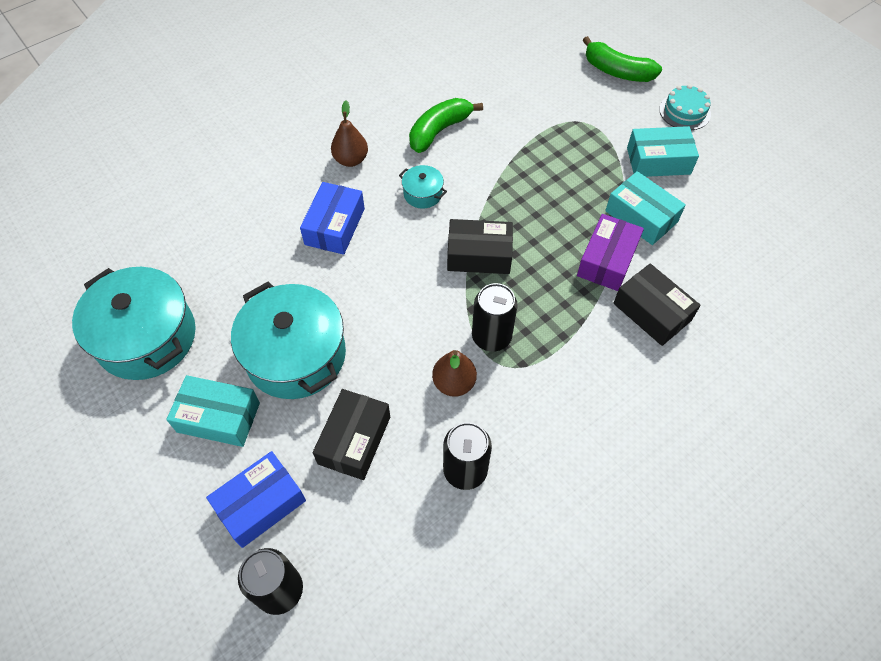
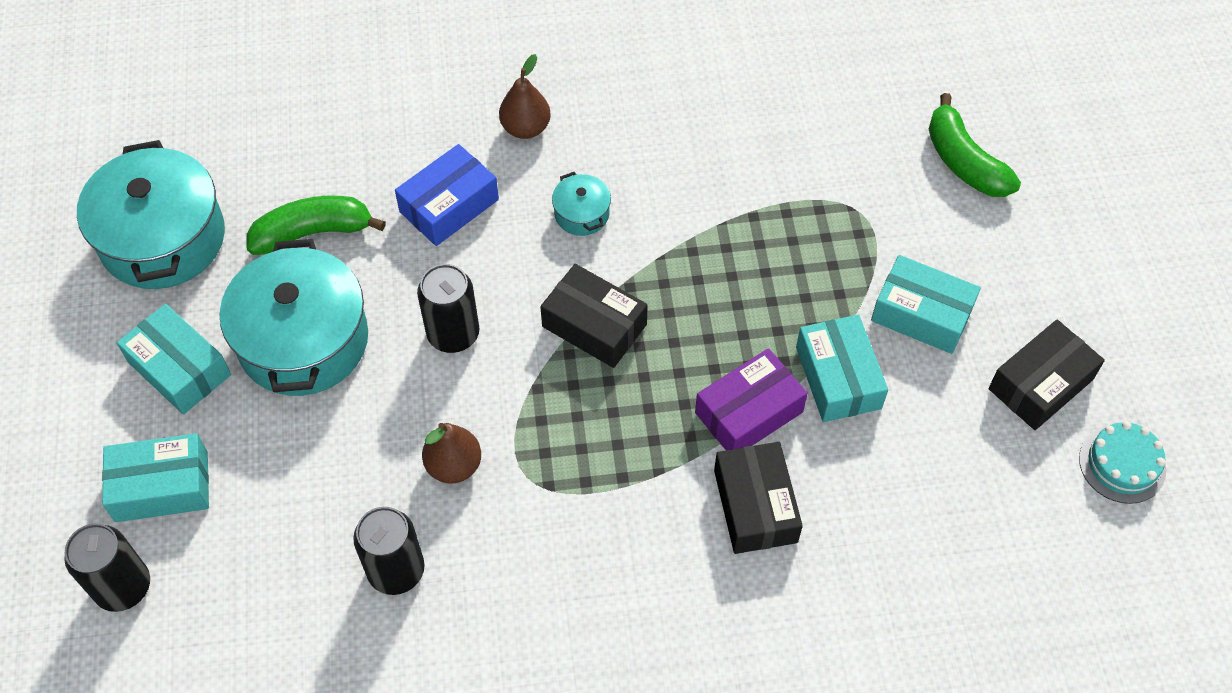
camera: 30 degrees right, 0 degrees up
blue box [206,451,306,548] -> turquoise box [102,433,209,522]
black box [313,389,390,480] -> black box moved to [989,320,1105,430]
green banana [409,98,483,153] -> green banana moved to [247,196,386,255]
black can [472,283,518,352] -> black can moved to [417,264,479,353]
turquoise cake [659,84,711,130] -> turquoise cake moved to [1079,421,1166,504]

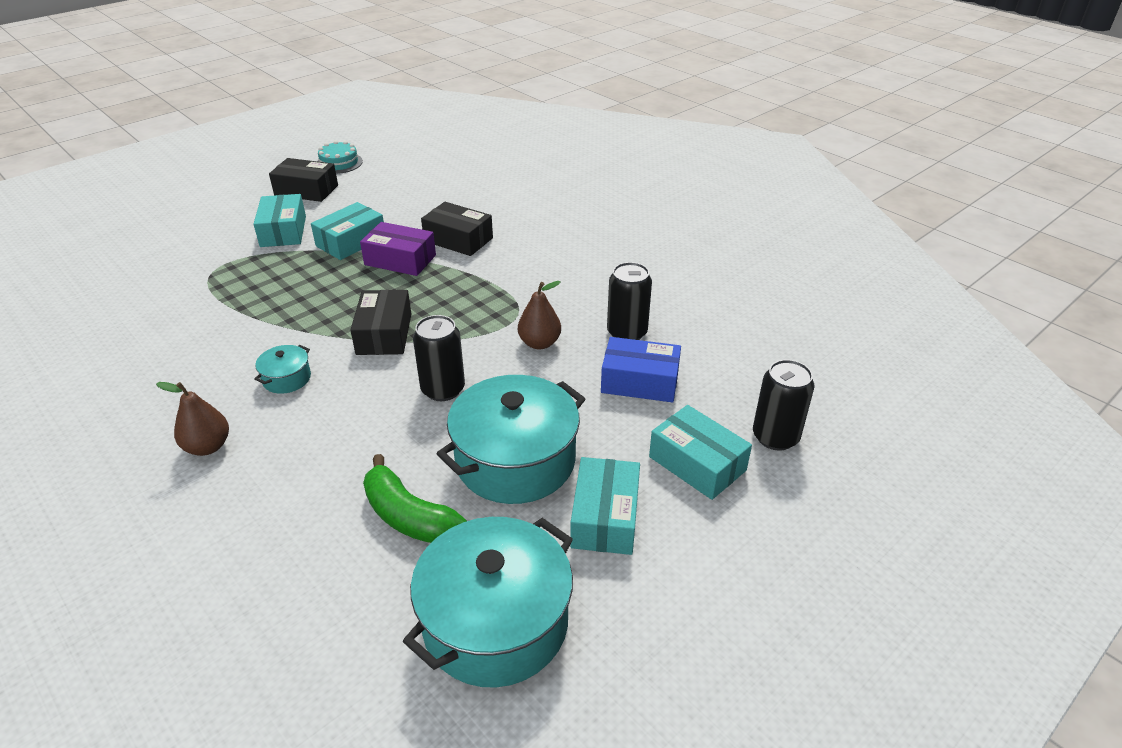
camera: 125 degrees left, 20 degrees down
blue box [395,144,499,246] -> blue box moved to [601,337,681,402]
black box [714,442,803,554] -> black box turned 75 degrees clockwise [421,202,493,256]
green banana [929,93,1021,197] -> none

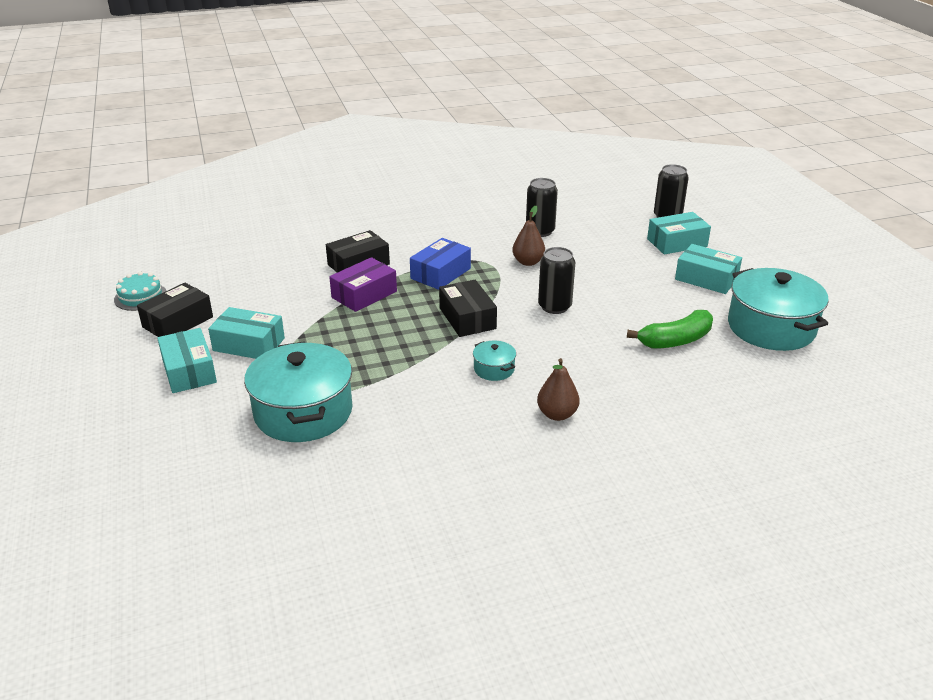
camera: 65 degrees left, 5 degrees down
turquoise box [311,202,384,260] -> turquoise box moved to [157,328,217,393]
black box [350,290,411,355] -> black box turned 45 degrees clockwise [439,280,497,337]
turquoise pot [436,375,585,504] -> turquoise pot moved to [244,341,353,442]
blue box [601,337,681,402] -> blue box moved to [410,238,471,290]

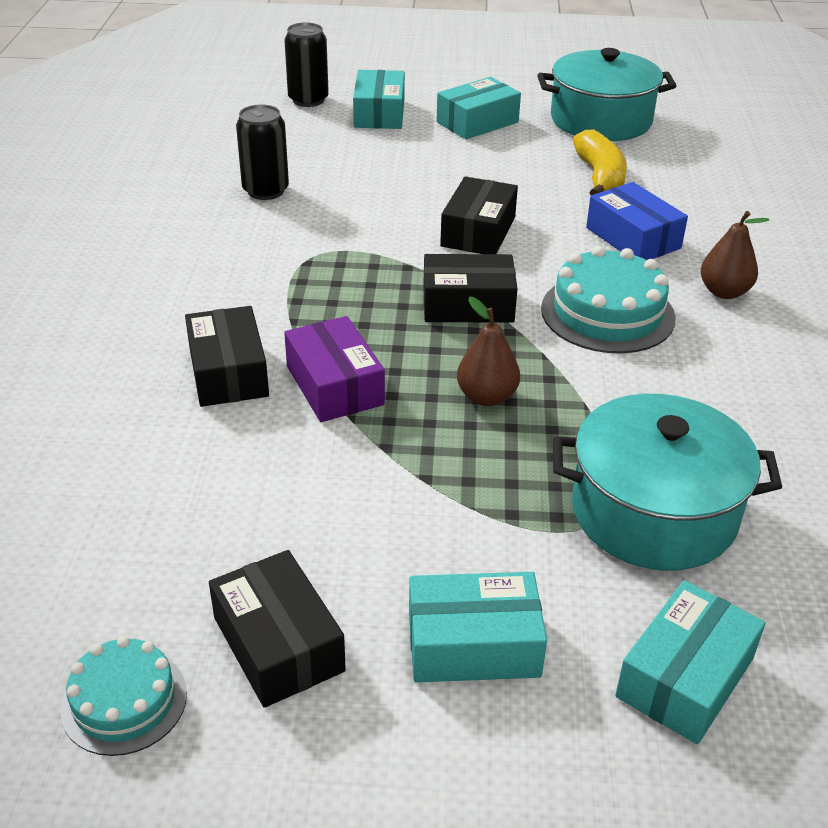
camera: 70 degrees left, 5 degrees up
turquoise box [208,307,285,359] -> turquoise box moved to [615,580,765,744]
blue box [410,238,471,290] -> blue box moved to [586,182,688,260]
turquoise pot [473,341,516,381] -> turquoise cake [541,246,676,353]
brown pear [512,206,545,266] -> brown pear moved to [457,297,520,406]
black can [538,247,575,314] -> black box [440,176,518,254]
green banana [627,310,713,349] -> yellow banana [573,130,627,196]

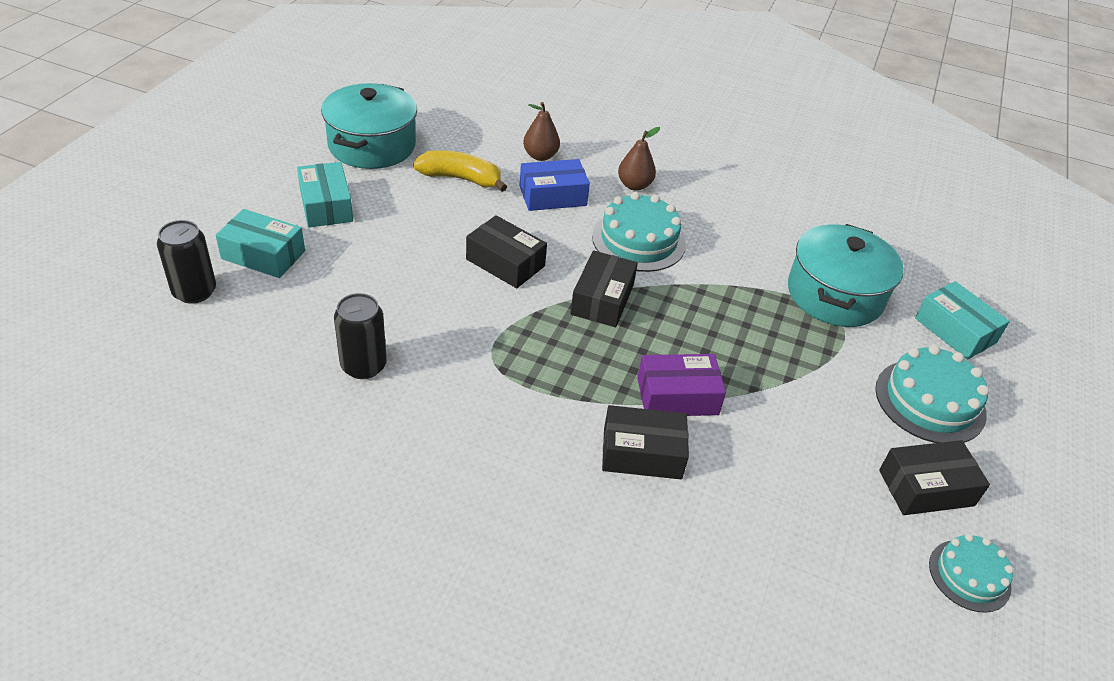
camera: 75 degrees left, 5 degrees up
turquoise box [409,572,547,683] -> turquoise cake [875,345,989,443]
brown pear [457,297,520,406] -> brown pear moved to [523,102,560,161]

